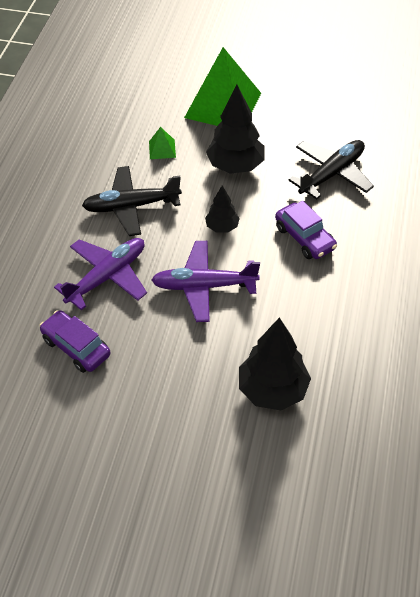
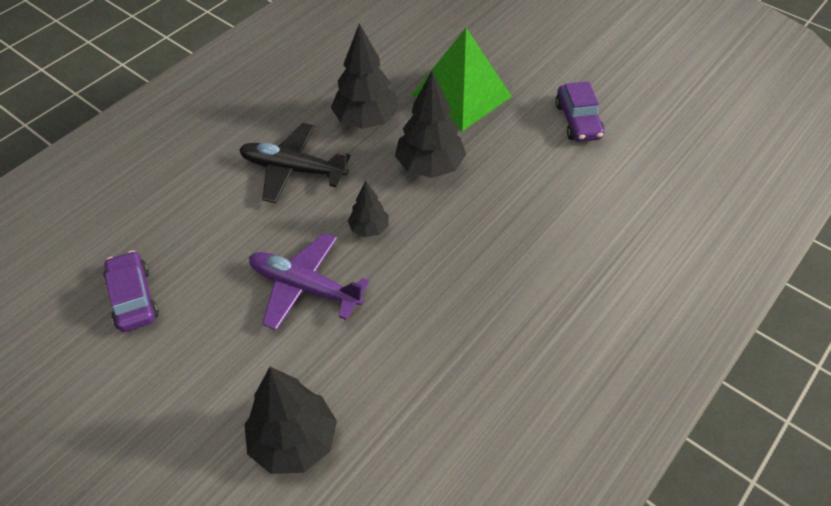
camera: 25 degrees right, 0 degrees up
purple plane [54,238,147,310] -> none
green pyramid [149,127,176,159] -> black tree [331,23,398,129]
purple car [275,201,337,259] -> purple car moved to [555,81,604,142]
black plane [288,140,374,199] -> none

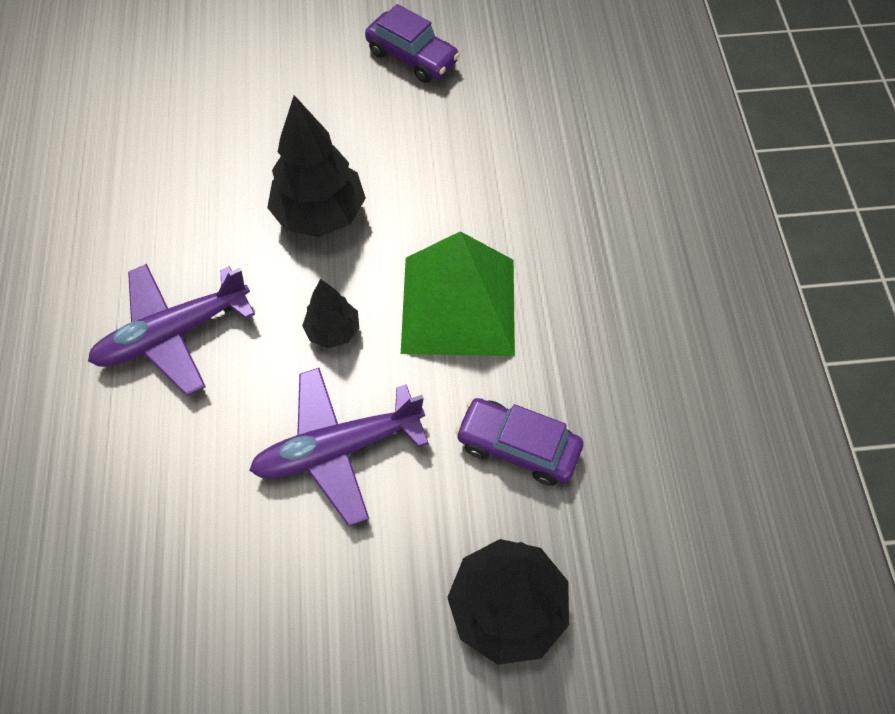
camera: 45 degrees left, 10 degrees up
purple car [103,251,159,332] -> purple car moved to [455,398,583,486]
black plane [239,123,350,203] -> purple plane [88,264,255,396]
black tree [331,23,398,129] -> none
green pyramid [412,28,512,131] -> green pyramid moved to [401,231,515,356]

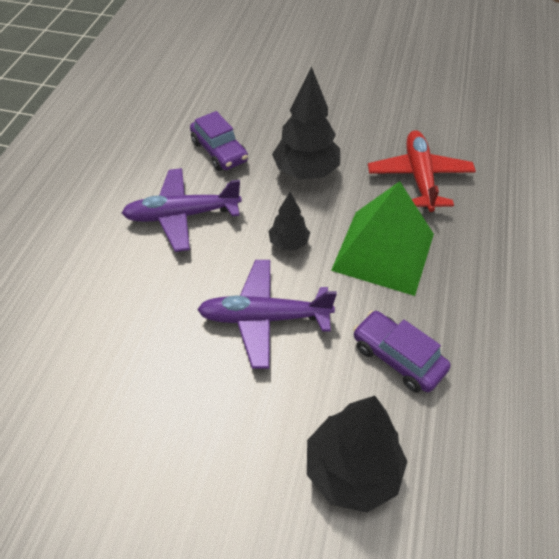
camera: 20 degrees right, 10 degrees down
purple car [365,4,460,83] -> purple car moved to [190,111,248,171]
none -> red plane [368,130,476,212]

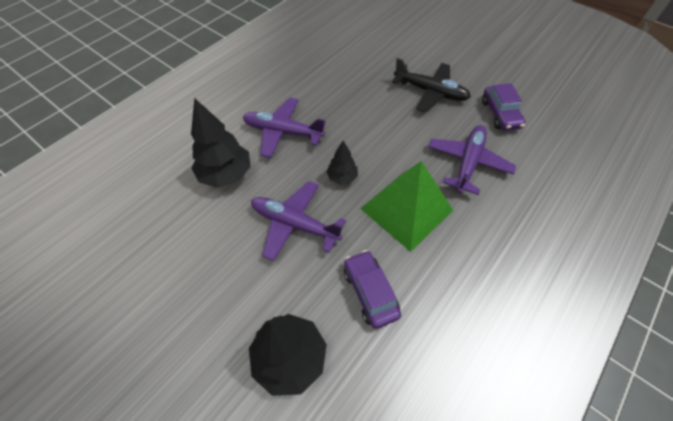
camera: 25 degrees right, 5 degrees up
purple car [190,111,248,171] -> purple car moved to [482,83,526,131]
black tree [272,66,340,179] -> black tree moved to [191,98,251,188]
red plane [368,130,476,212] -> purple plane [428,125,516,195]
none -> black plane [392,58,471,112]

